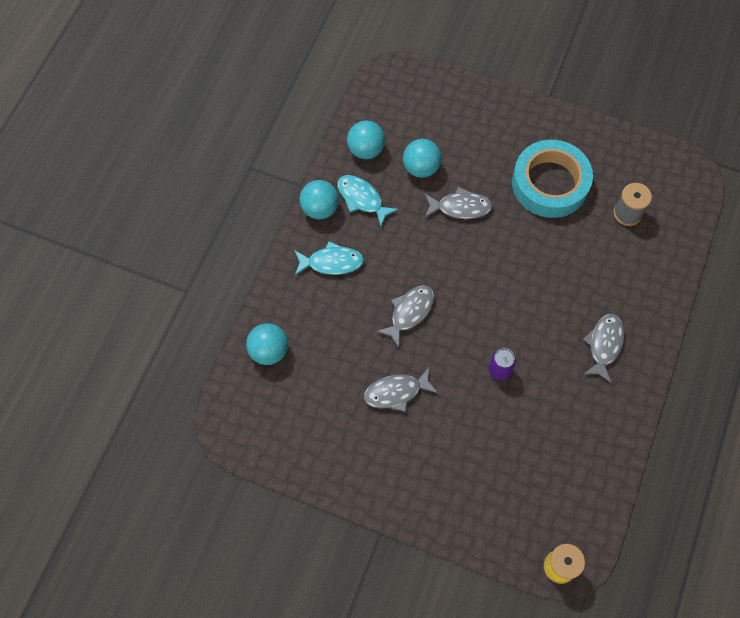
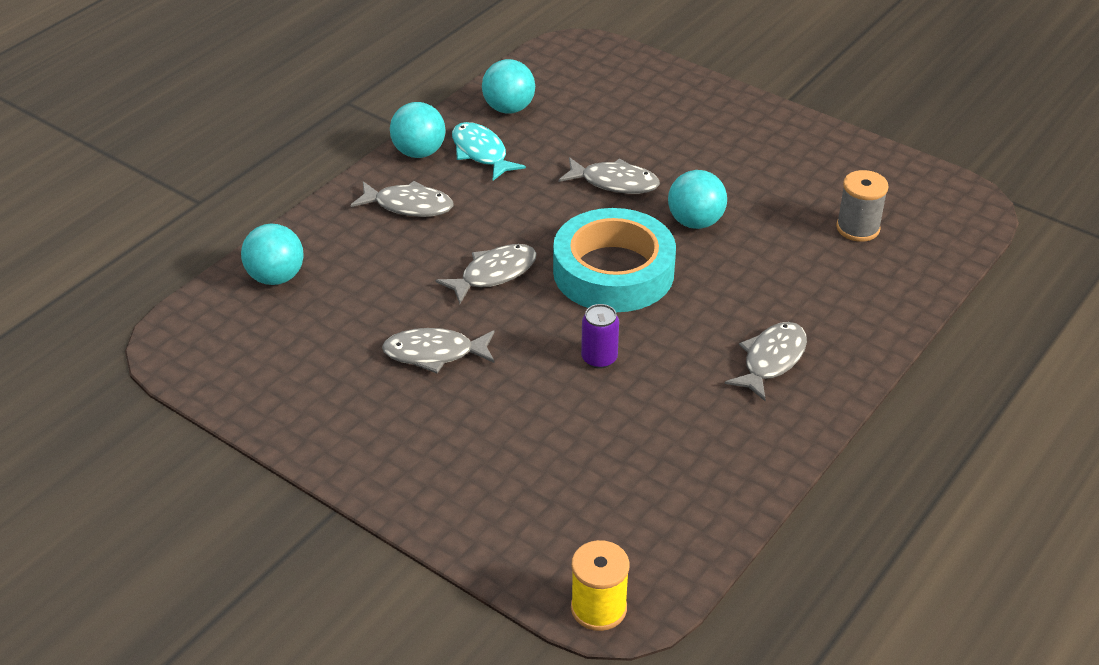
camera: 15 degrees right, 25 degrees down
turquoise fish [294,241,364,275] -> grey fish [351,181,453,217]
turquoise ball [403,139,442,178] -> turquoise ball moved to [668,170,727,229]
turquoise tape [512,140,593,218] -> turquoise tape moved to [553,208,676,312]

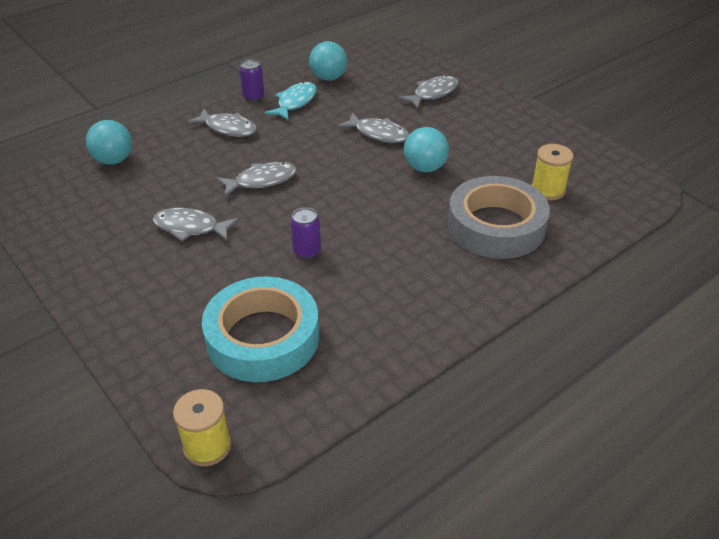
camera: 15 degrees right, 0 degrees up
turquoise ball [390,102,445,158] -> purple can [239,60,264,101]
turquoise fish [452,122,526,181] -> turquoise fish turned 45 degrees clockwise [265,82,316,121]
turquoise tape [553,208,676,312] -> turquoise tape moved to [202,276,319,382]
grey fish [725,322,807,401] -> grey fish moved to [398,75,458,109]
grey spool [836,170,889,242] -> yellow spool [532,144,573,200]
none -> grey tape [448,176,550,259]

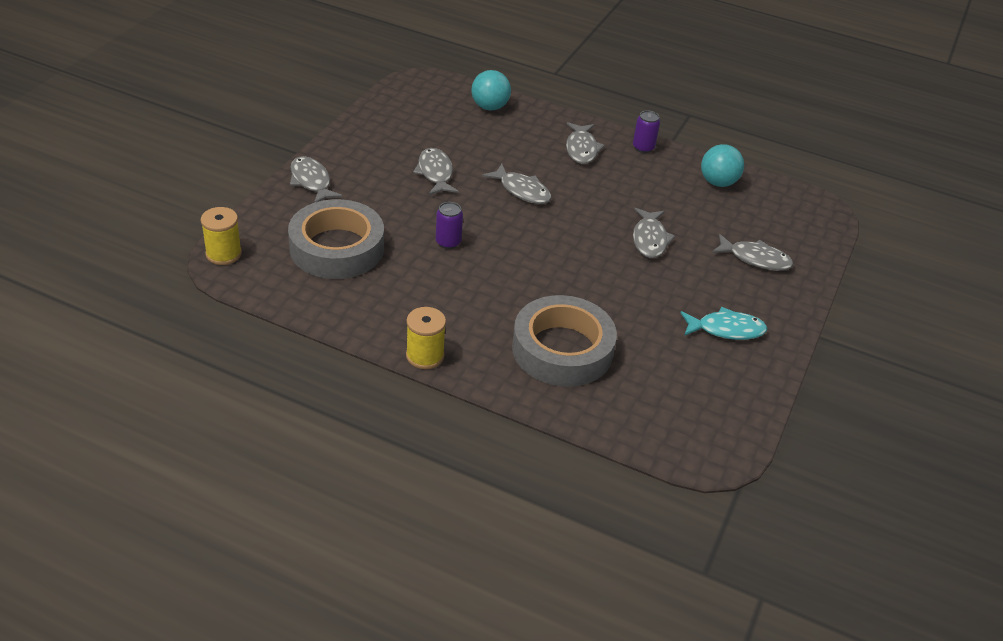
camera: 60 degrees right, 0 degrees up
turquoise tape [202,276,319,382] -> grey tape [288,199,384,279]
turquoise fish [265,82,316,121] -> turquoise fish moved to [681,307,767,340]
turquoise ball [404,127,449,172] -> none
yellow spool [532,144,573,200] -> yellow spool moved to [406,307,446,369]
none -> grey fish [290,156,343,203]

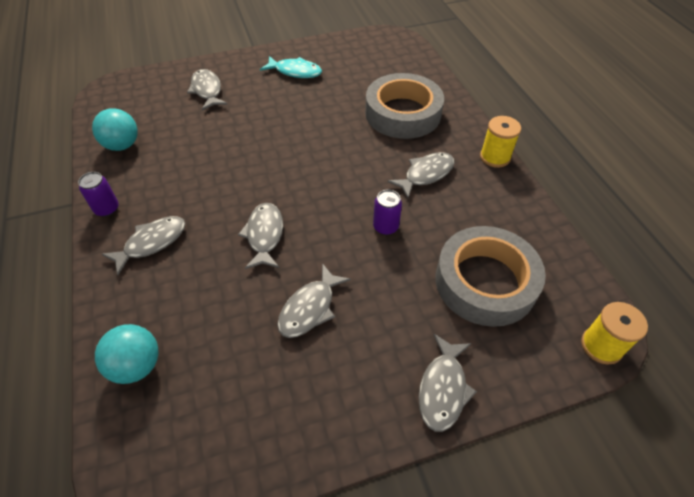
camera: 130 degrees left, 10 degrees up
grey fish [633,208,675,258] -> grey fish moved to [388,152,455,198]
turquoise fish [681,307,767,340] -> turquoise fish turned 150 degrees clockwise [260,56,322,78]

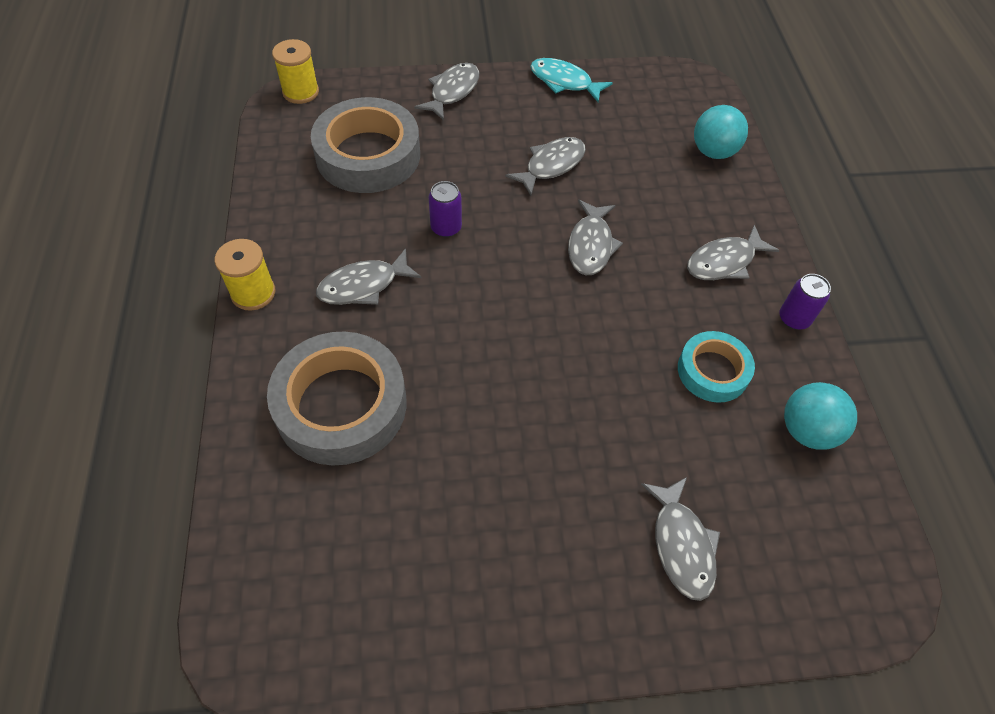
camera: 170 degrees left, 5 degrees up
turquoise fish [260,56,322,78] -> turquoise fish moved to [530,58,613,102]
none -> turquoise tape [678,331,755,403]

